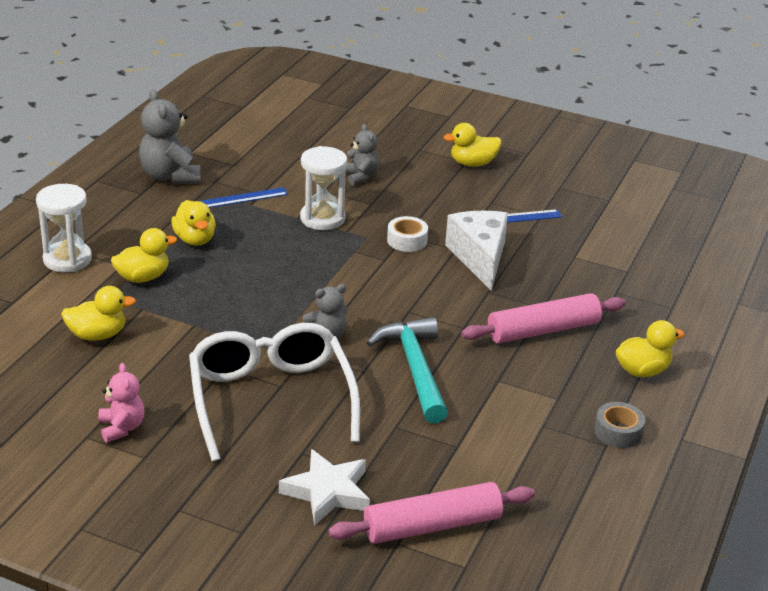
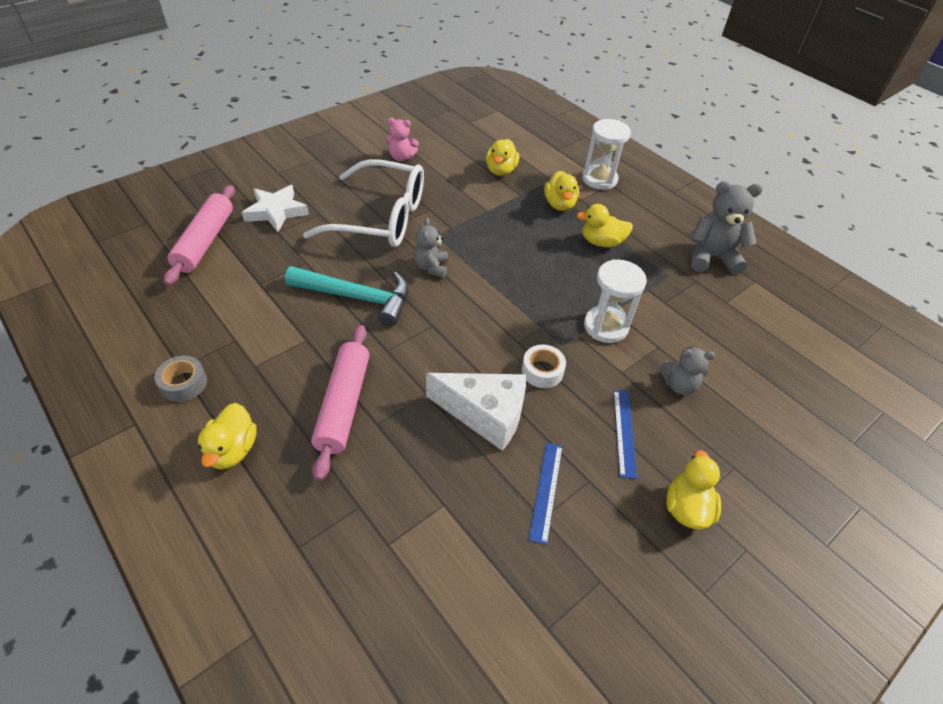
camera: 115 degrees right, 15 degrees up
blue ruler [200,187,288,208] -> blue ruler moved to [614,390,637,479]

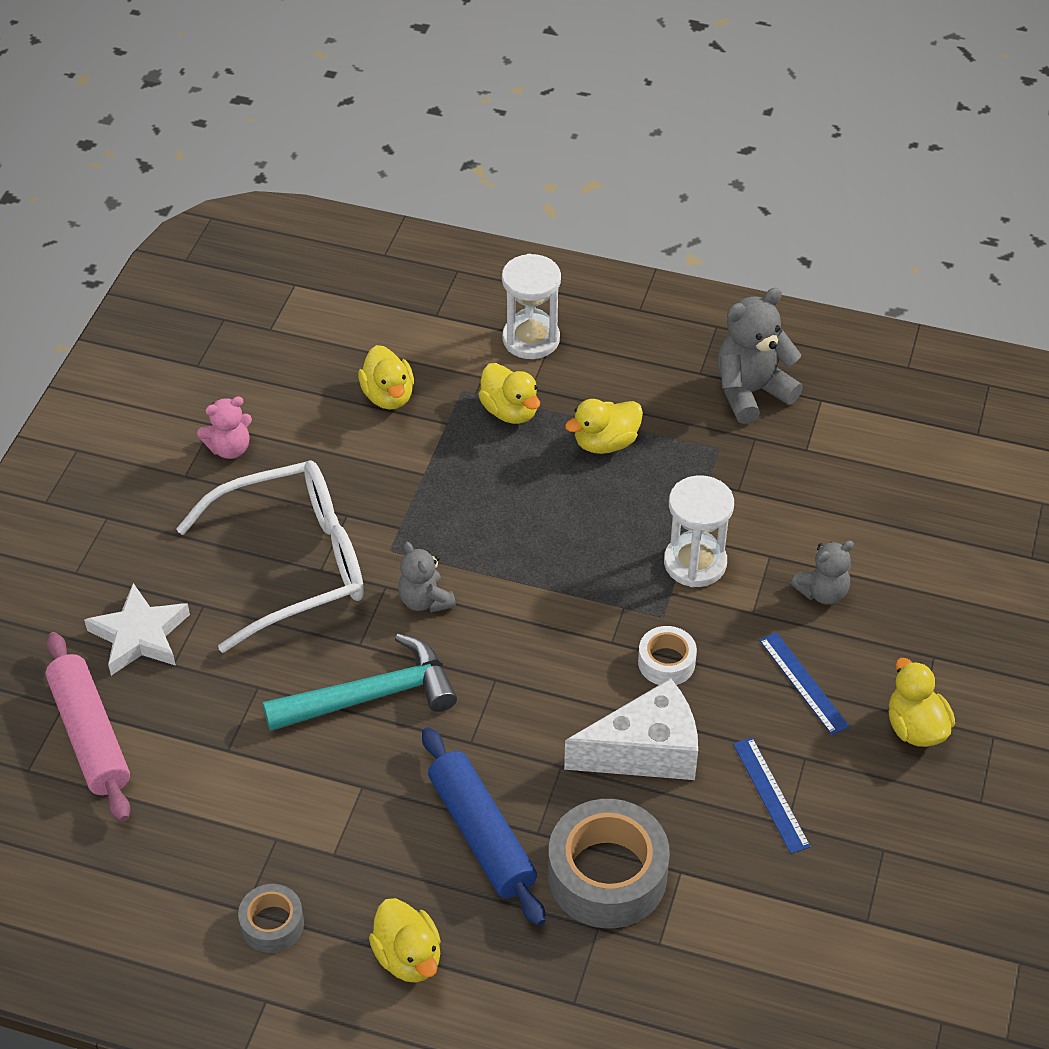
camera: 30 degrees left, 0 degrees up
pink rolling pin [311,325,370,481] -> blue rolling pin [422,727,545,926]
none -> grey tape [548,799,670,928]

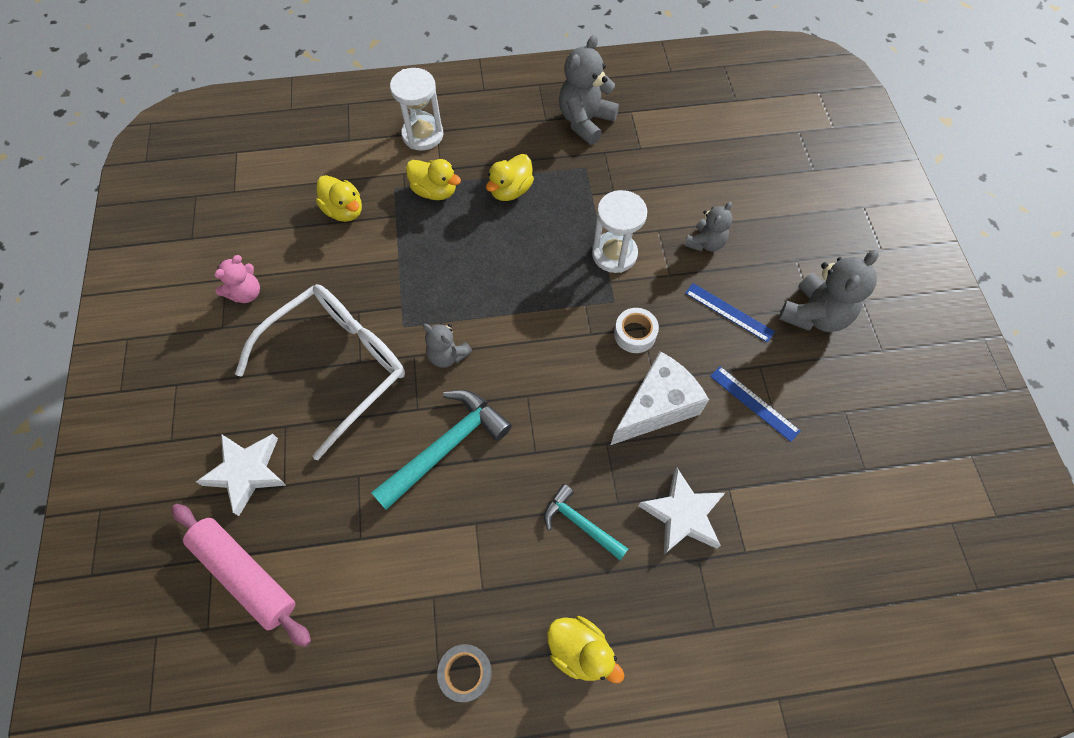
camera: 25 degrees left, 15 degrees up
blue rolling pin [422,727,545,926] -> turquoise hammer [544,484,628,560]
grey tape [548,799,670,928] -> white star [638,468,725,554]
yellow duck [889,658,955,747] -> grey teddy bear [779,250,879,332]

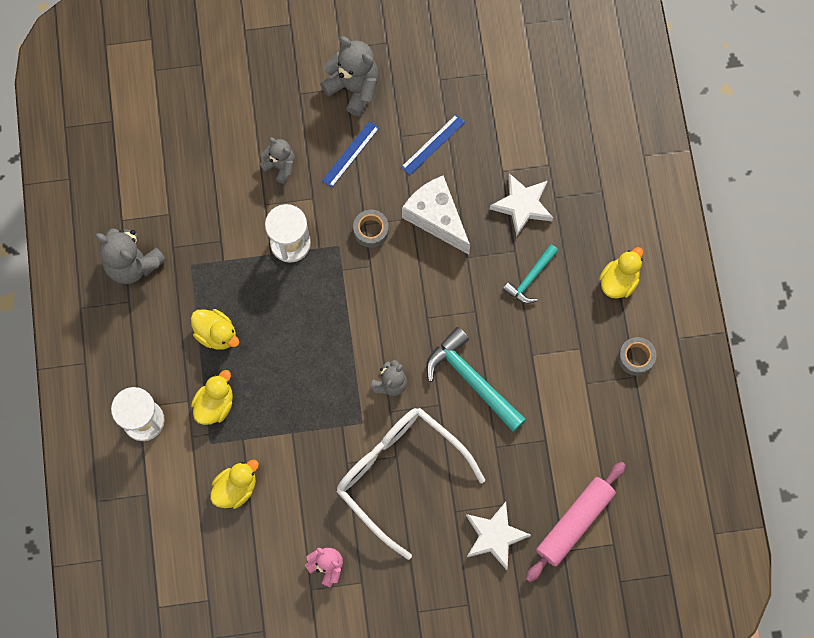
camera: 90 degrees left, 10 degrees up
white tape [614,308,659,353] -> grey tape [353,210,389,248]

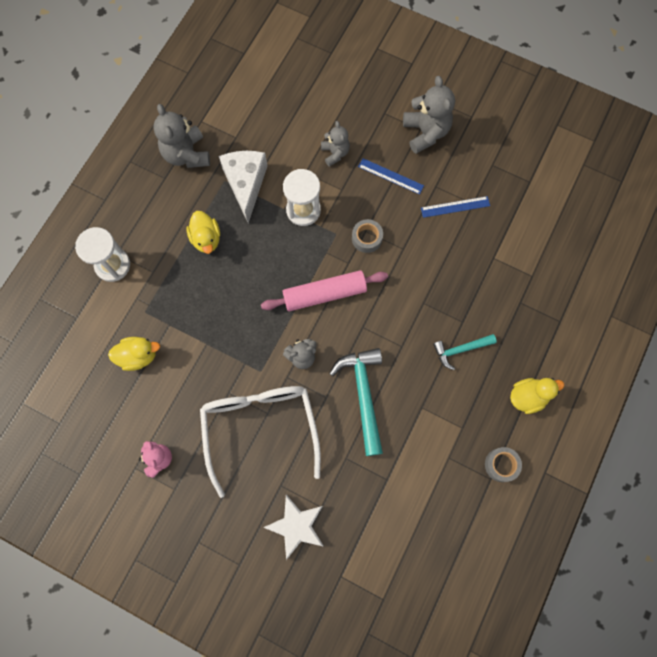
camera: 35 degrees right, 0 degrees up
yellow duck [191,370,233,425] -> none
blue ruler [322,121,379,188] -> blue ruler turned 45 degrees clockwise [358,158,424,195]
white cheese [402,175,470,255] -> white cheese moved to [219,151,267,223]
white star [490,173,553,237] -> none
pink rolling pin [526,462,626,582] -> pink rolling pin moved to [261,270,388,311]

